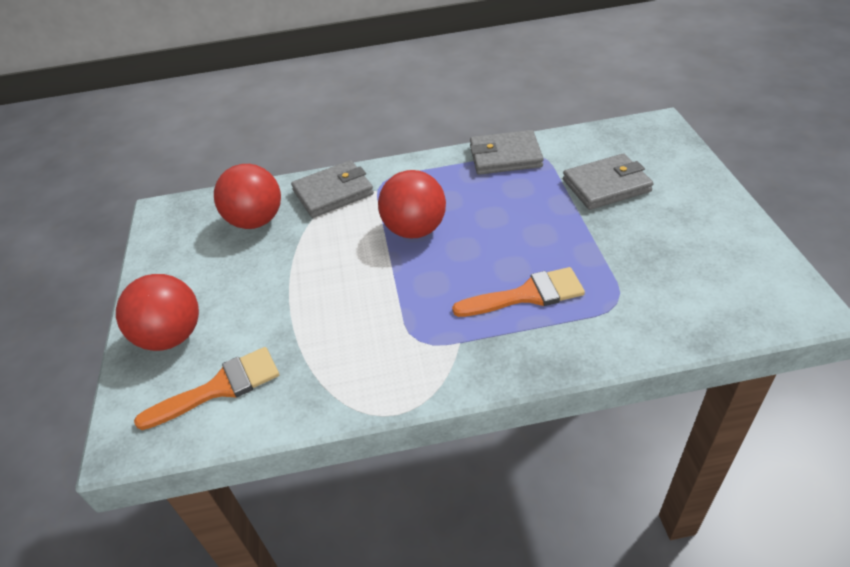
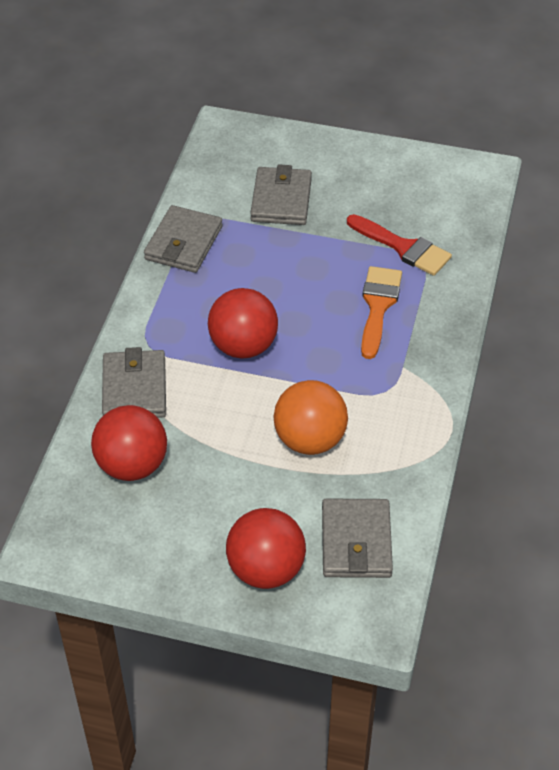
camera: 70 degrees left, 5 degrees up
orange brush [134,347,279,430] -> grey wallet [322,499,393,578]
none -> orange ball [273,380,348,455]
none -> red brush [347,214,452,276]

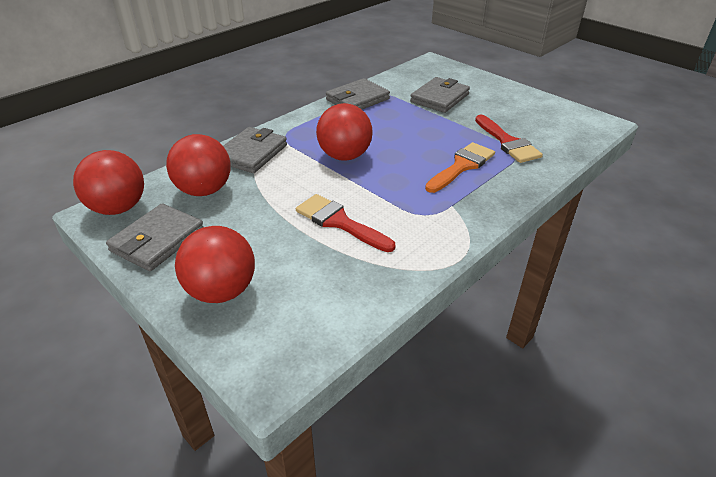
camera: 30 degrees right, 10 degrees down
orange ball [273,380,348,455] -> red brush [296,194,395,252]
grey wallet [322,499,393,578] -> grey wallet moved to [106,203,204,271]
none -> red ball [73,150,144,215]

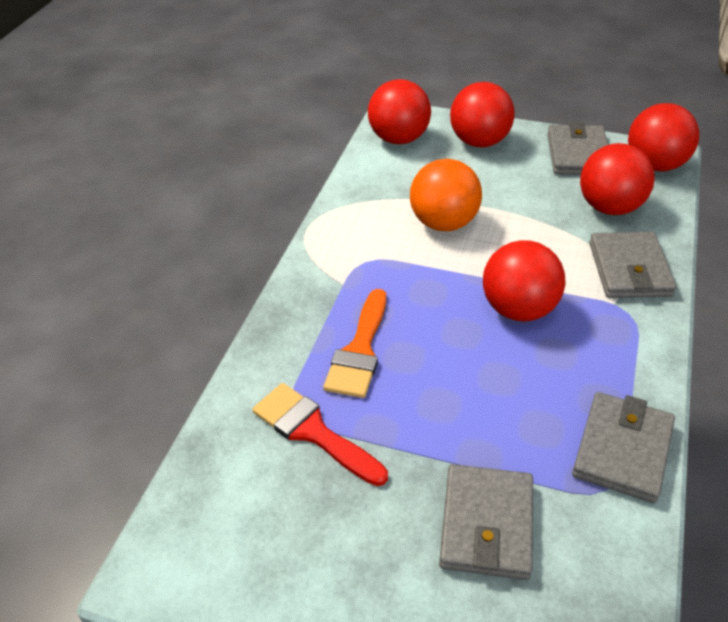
camera: 155 degrees right, 5 degrees up
red brush [296,194,395,252] -> orange ball [410,159,482,231]
none -> red ball [368,79,431,144]

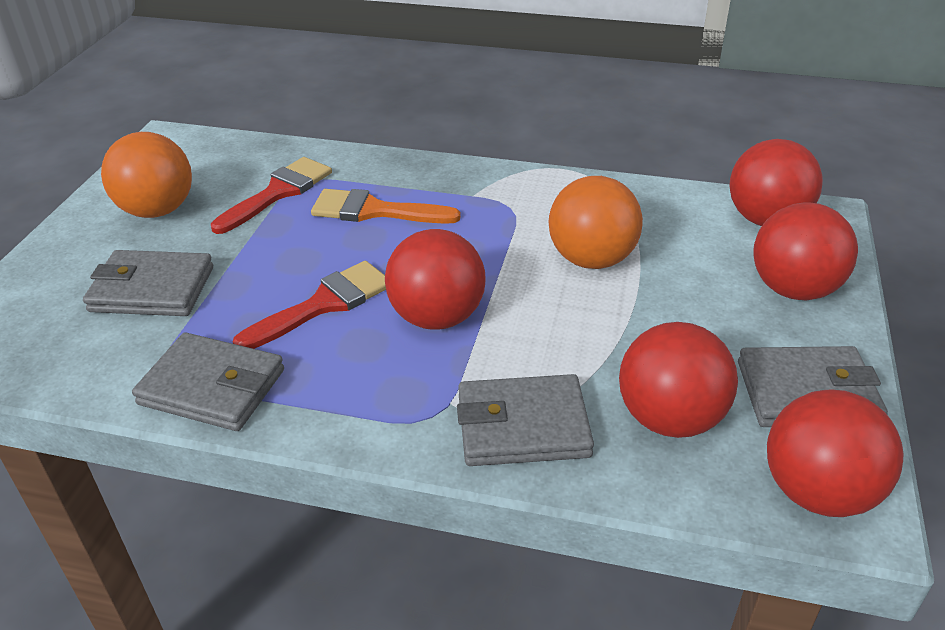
camera: 85 degrees right, 5 degrees down
none -> orange ball [101,132,192,218]
none -> red brush [233,261,386,349]

